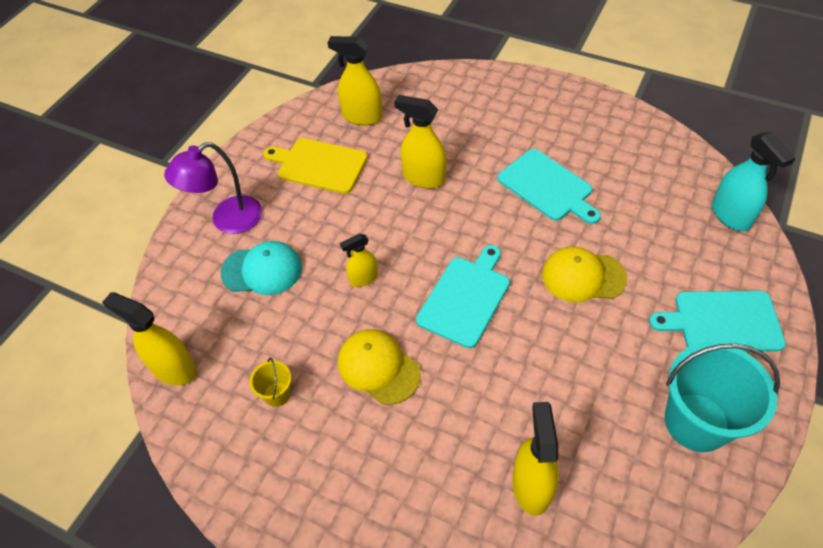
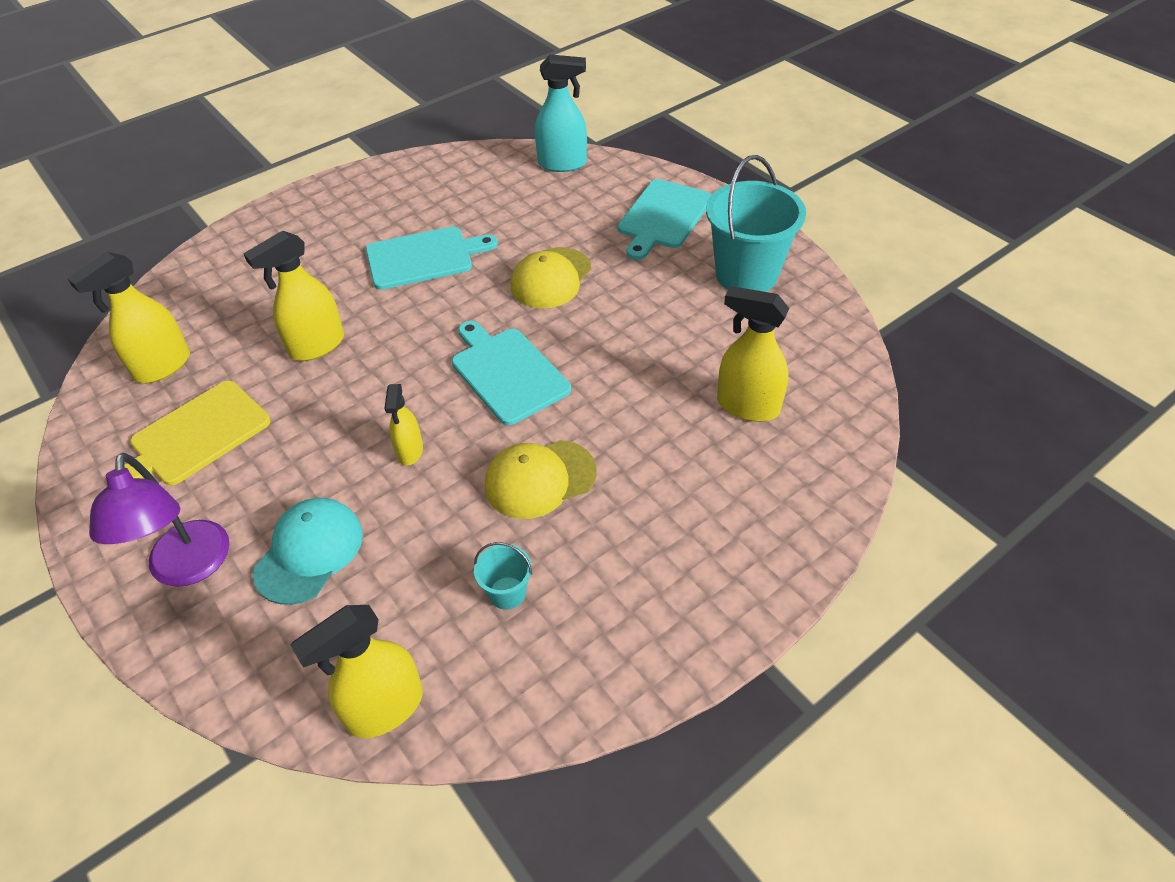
camera: 65 degrees left, 5 degrees down
yellow bucket [249,358,291,407] -> turquoise bucket [474,542,532,610]

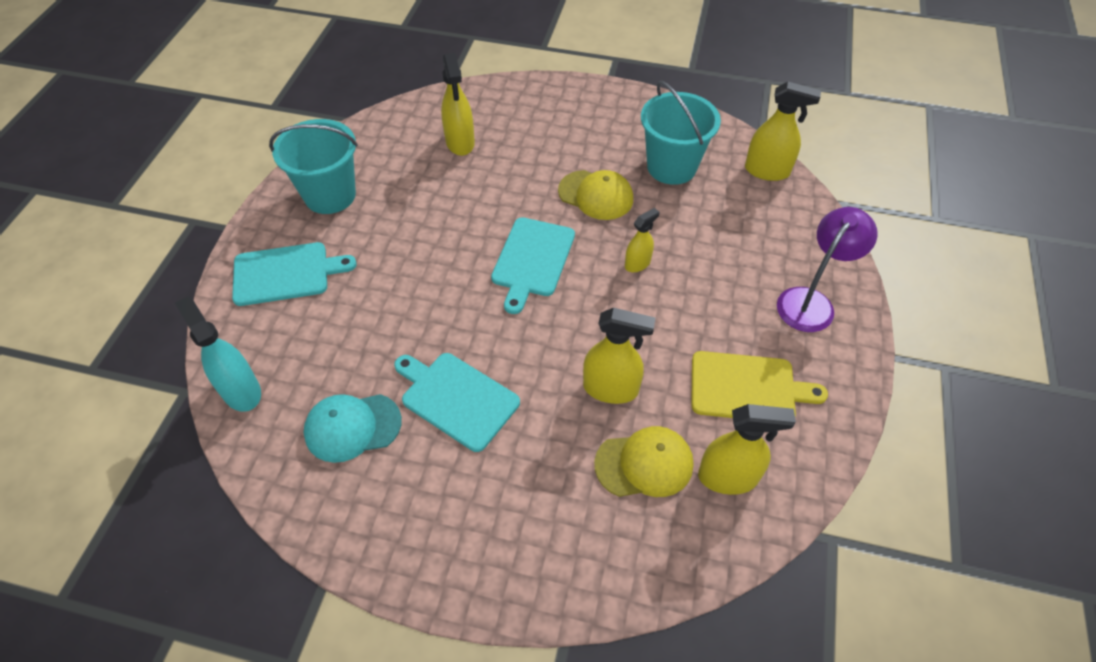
camera: 130 degrees left, 5 degrees up
turquoise cap [253,498,363,605] -> turquoise cap moved to [304,394,402,463]
turquoise bucket [474,542,532,610] -> turquoise bucket [641,81,721,185], size x2.23
yellow cap [511,247,591,309] -> yellow cap moved to [594,426,693,497]

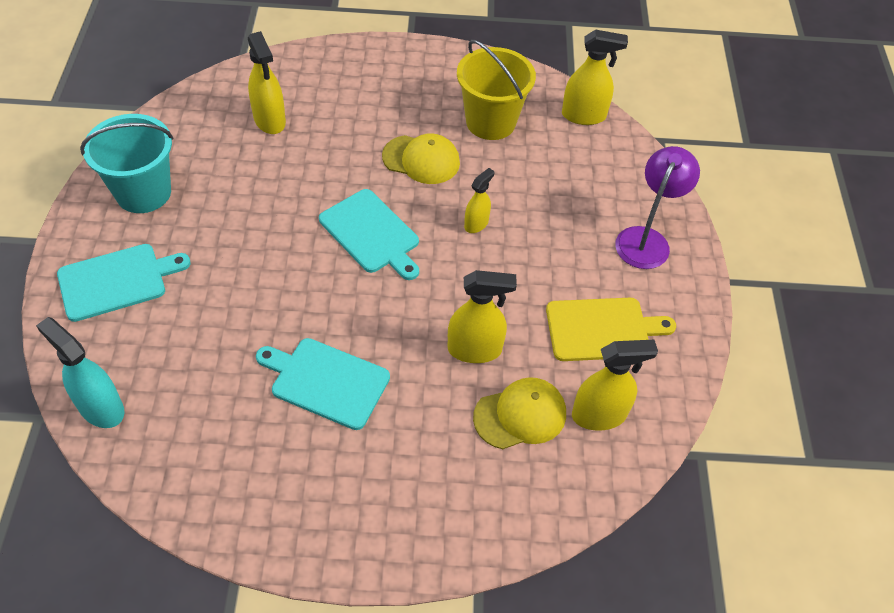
camera: 15 degrees left, 0 degrees up
turquoise cap [304,394,402,463] -> none
turquoise cutting board [491,217,575,314] -> turquoise cutting board turned 45 degrees counterclockwise [319,189,419,280]
turquoise bucket [641,81,721,185] -> yellow bucket [457,40,536,140]

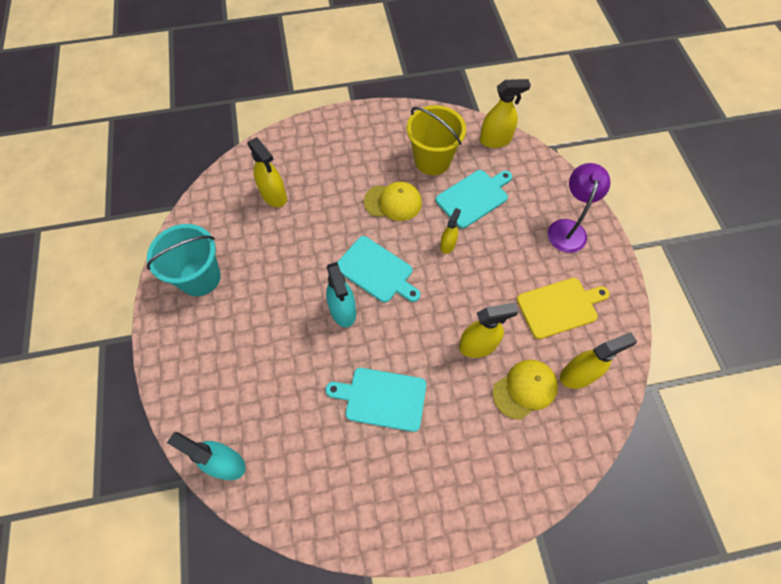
camera: 10 degrees left, 10 degrees up
turquoise cutting board [57,244,190,322] -> turquoise cutting board moved to [435,170,512,228]
none -> turquoise spray bottle [326,262,356,327]

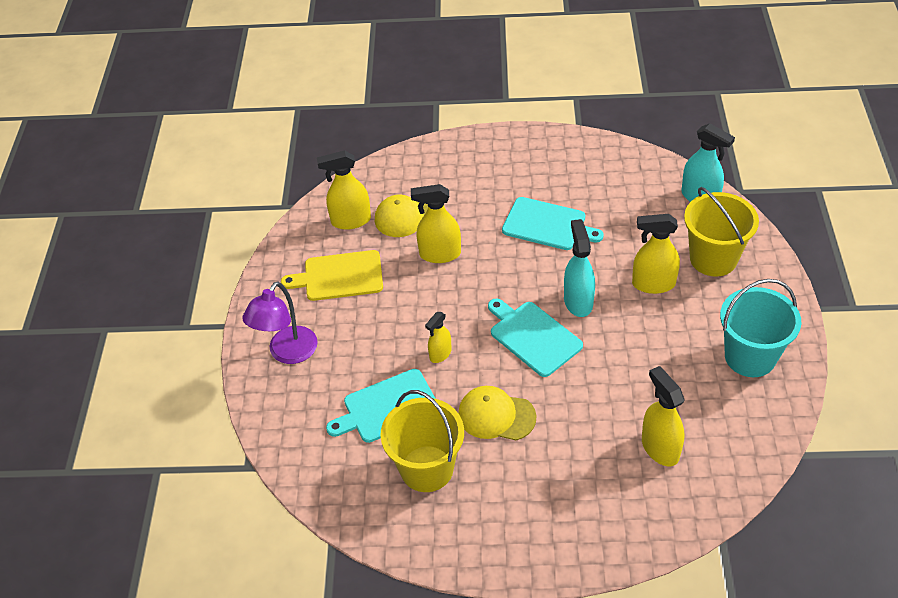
camera: 165 degrees left, 15 degrees down
yellow spray bottle [480,79,531,148] -> yellow spray bottle moved to [632,214,680,294]
none -> yellow bucket [684,187,759,276]

